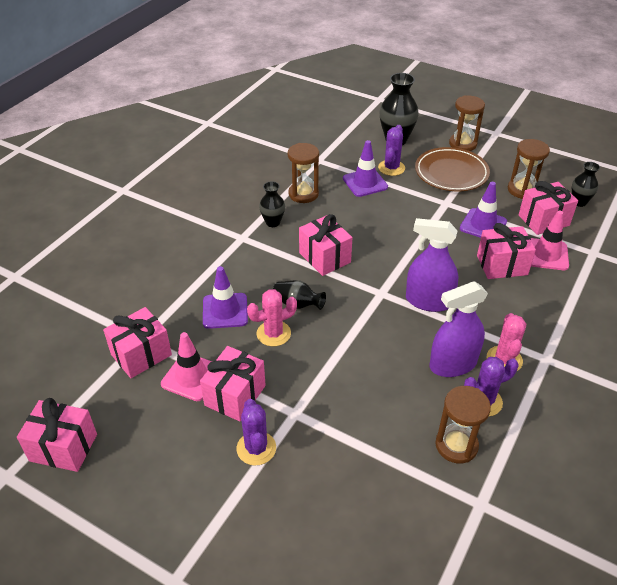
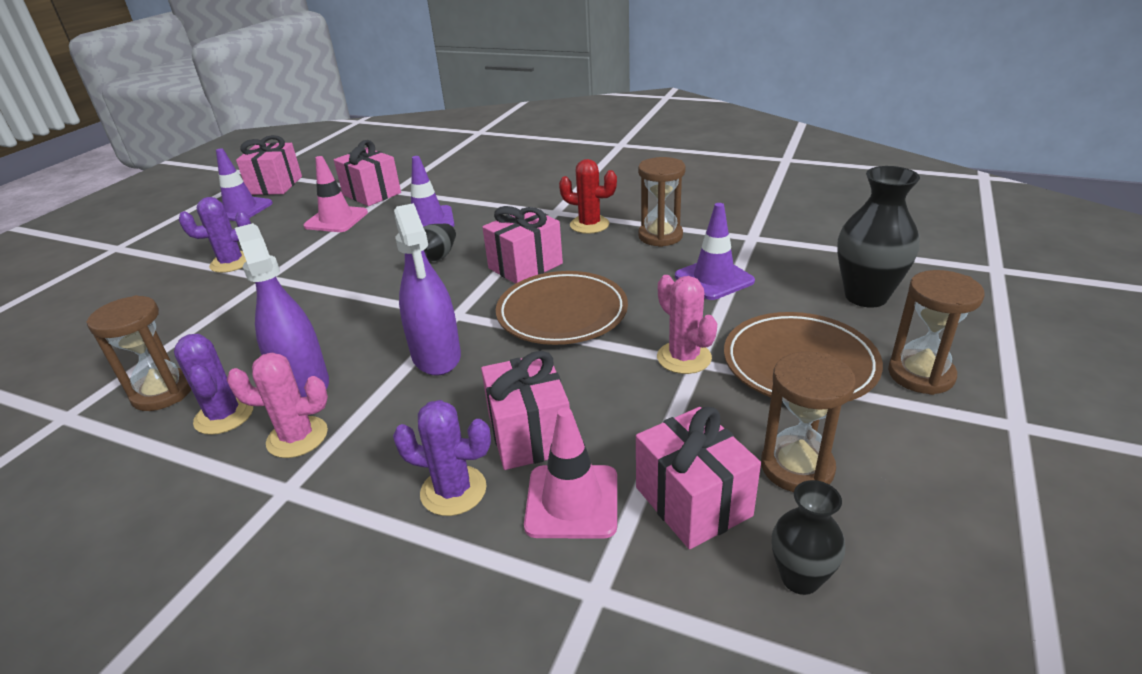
camera: 85 degrees right, 10 degrees down
pink gift [200,346,266,422] -> none
pink cactus [247,289,297,346] -> pink cactus moved to [657,275,717,374]
black vase [259,181,285,227] -> red cactus [559,159,617,234]
purple cactus [378,125,405,176] -> purple cactus moved to [393,400,491,516]
purple spray bottle [406,218,458,312] -> purple spray bottle turned 150 degrees clockwise [394,203,461,375]
purple traffic cone [460,182,507,238] -> purple traffic cone moved to [216,148,273,221]
none -> brown plate [496,271,628,345]

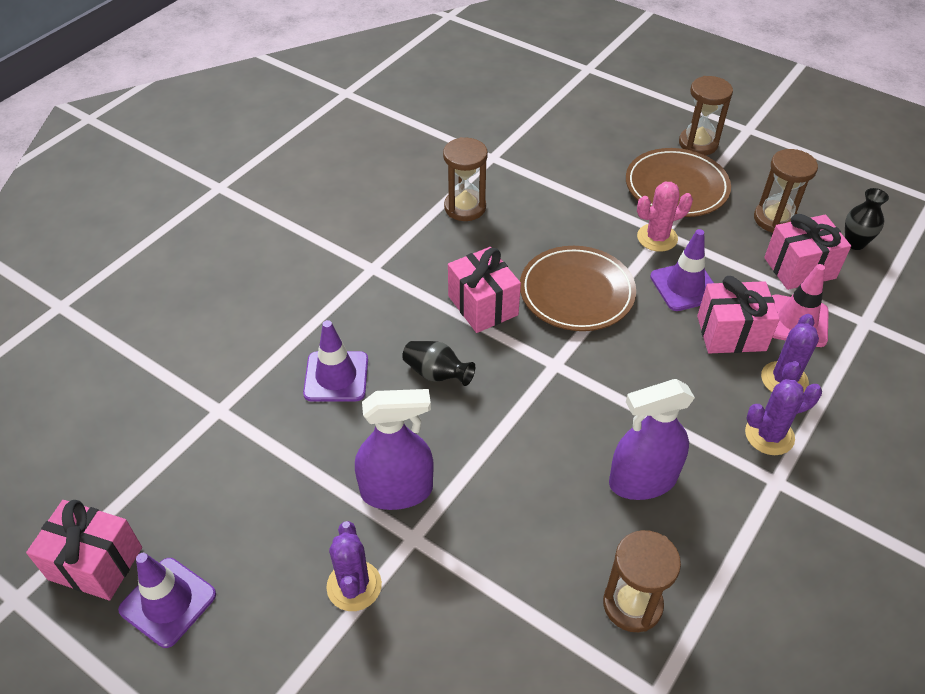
camera: 80 degrees left, 15 degrees up
purple cactus [174,334,253,435] -> purple cactus moved to [745,379,822,455]
pink cactus [227,353,328,458] -> none
pink traffic cone [304,156,368,232] -> none
pink gift [334,140,401,206] -> none
purple spray bottle [394,203,461,375] -> purple spray bottle moved to [355,389,434,510]
red cactus [559,159,617,234] -> none
purple traffic cone [675,203,755,300] -> purple traffic cone moved to [650,229,714,311]
black vase [837,166,920,308] -> none

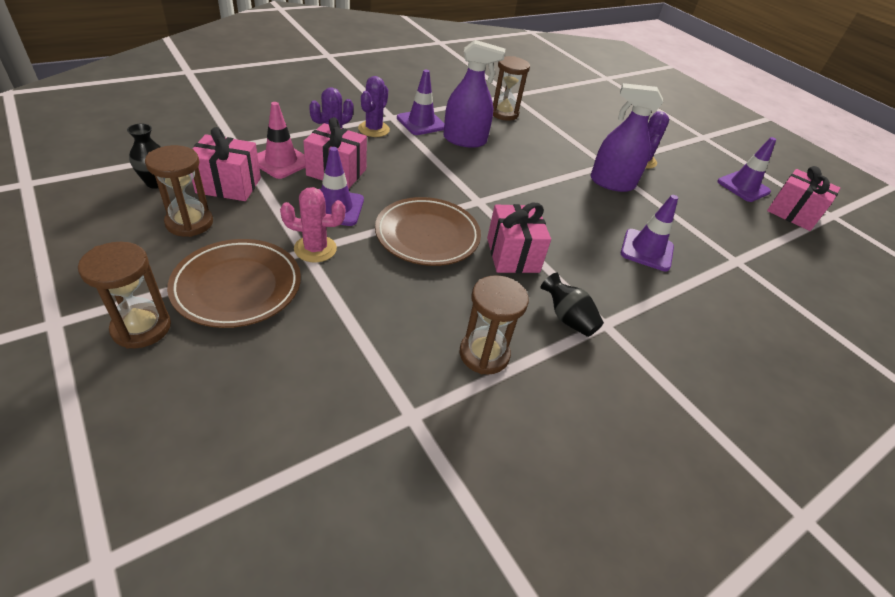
camera: 165 degrees left, 5 degrees down
black vase [402,341,475,386] -> black vase moved to [540,272,604,337]
purple cactus [745,379,822,455] -> purple cactus turned 75 degrees counterclockwise [358,76,390,137]
none -> purple traffic cone [397,70,444,135]

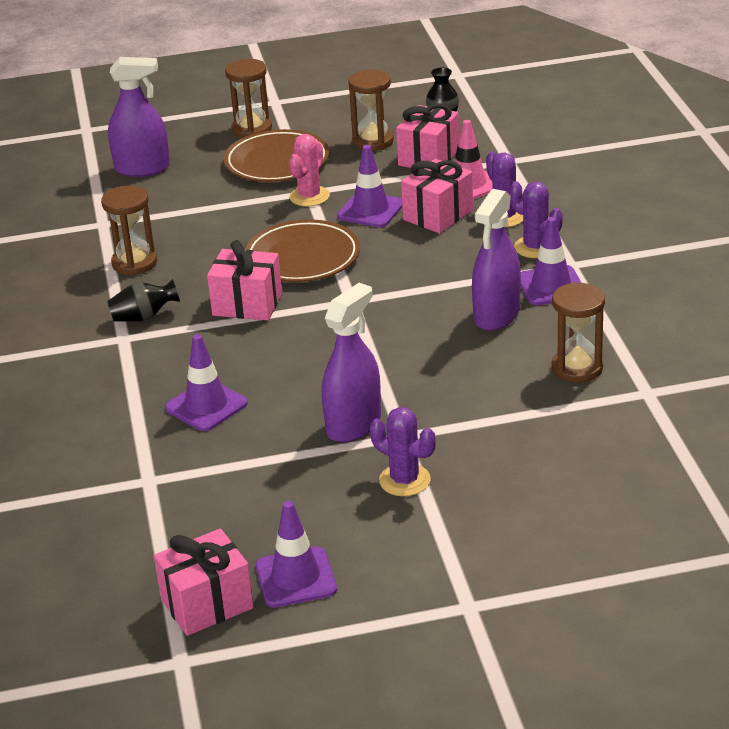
camera: 120 degrees right, 10 degrees down
none -> purple spray bottle [108,57,170,177]

